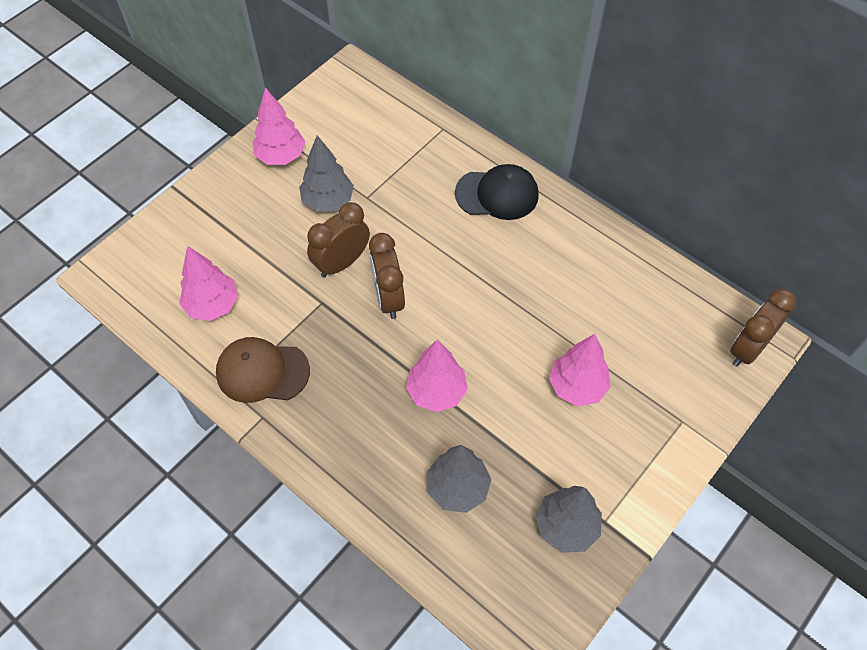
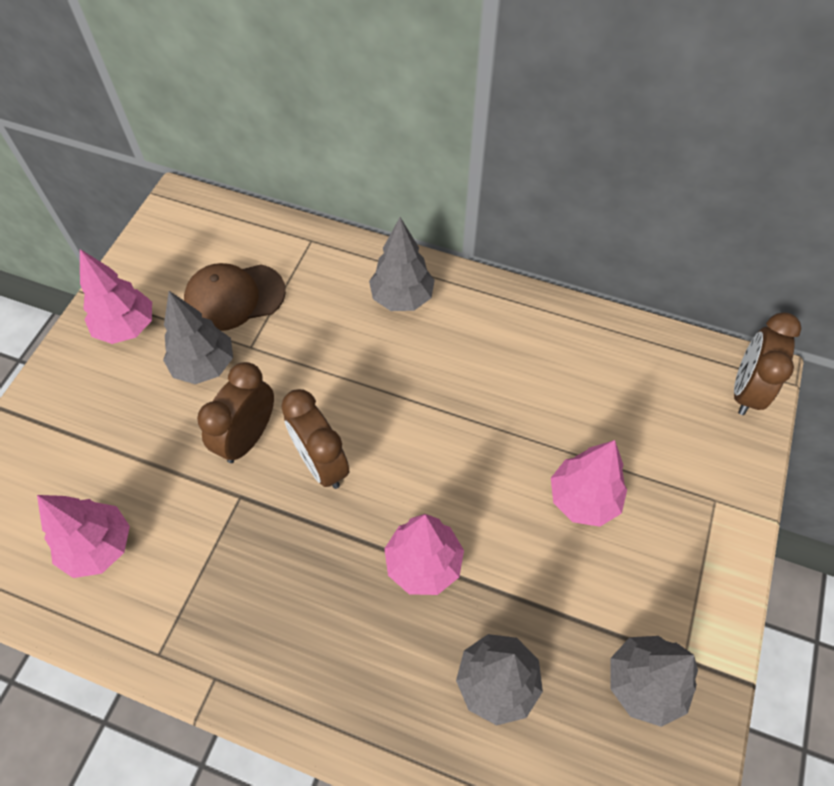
camera: 20 degrees left, 0 degrees up
brown cap [216,337,310,403] -> brown cap moved to [184,263,286,331]
black cap [455,164,539,220] -> grey tree [369,217,435,311]

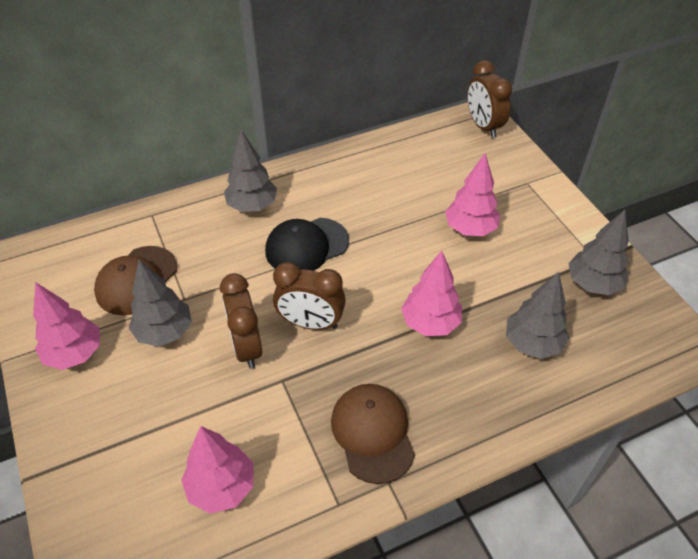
camera: 45 degrees left, 10 degrees down
none -> black cap [265,218,349,271]
none -> brown cap [331,384,415,484]

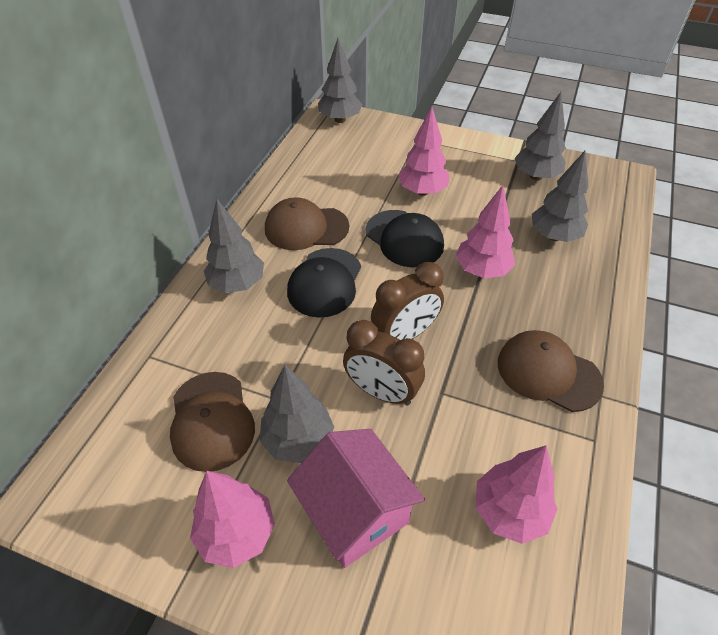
camera: 45 degrees left, 0 degrees up
brown clock [467,60,512,138] -> grey tree [318,38,363,123]
none -> brown cap [265,197,349,250]
none -> pink house [287,429,425,568]
none -> black cap [365,210,444,268]

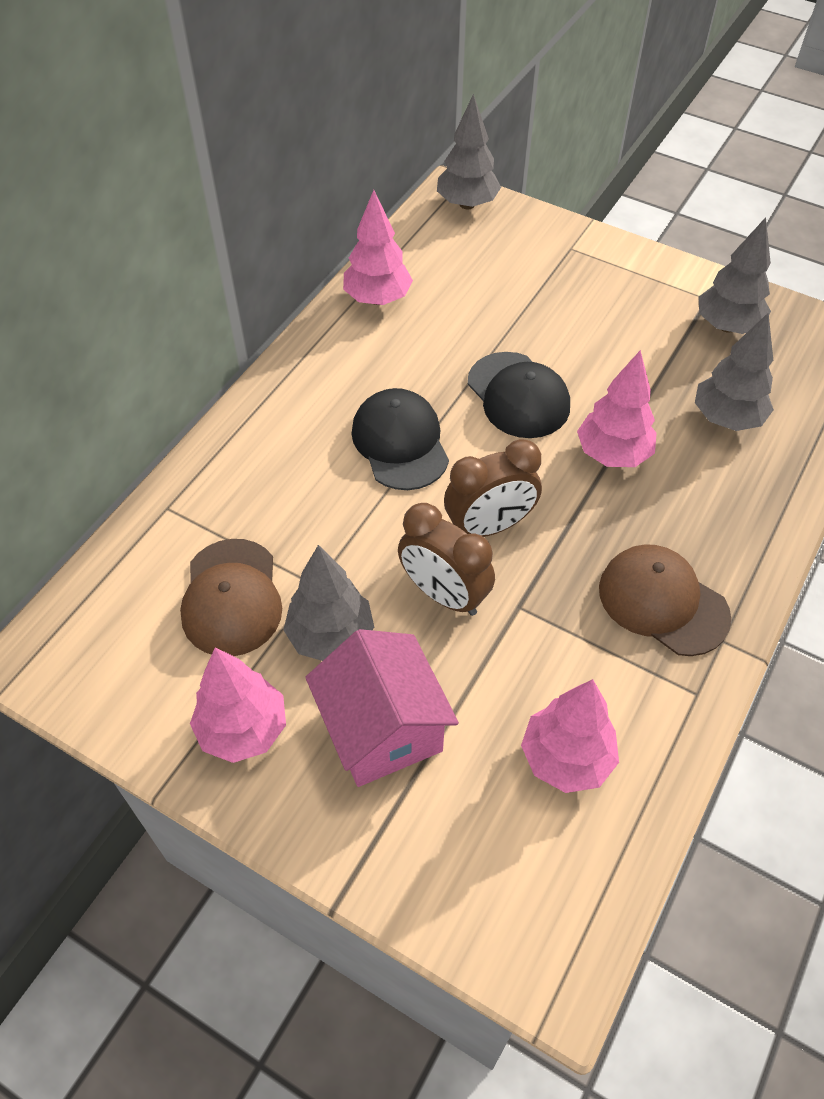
camera: 10 degrees right, 5 degrees up
grey tree [204,199,264,293] -> none
brown cap [265,197,349,250] -> none
black cap [287,248,361,318] -> black cap turned 135 degrees clockwise [351,388,449,490]
pink tree [398,107,450,196] -> pink tree moved to [343,190,413,305]

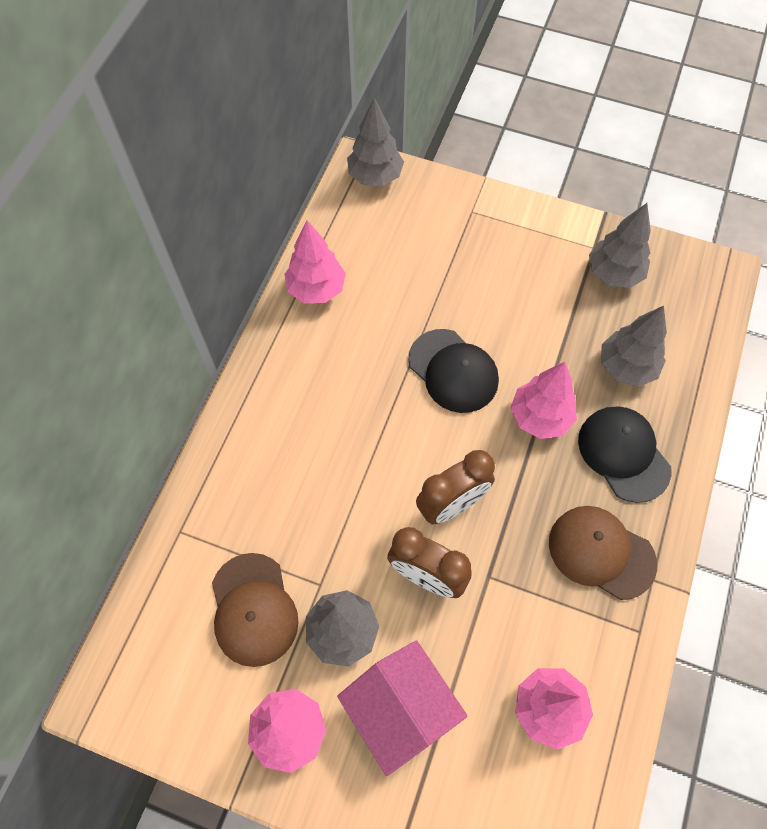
camera: 10 degrees left, 10 degrees up
black cap [351,388,449,490] -> black cap moved to [578,406,671,503]

